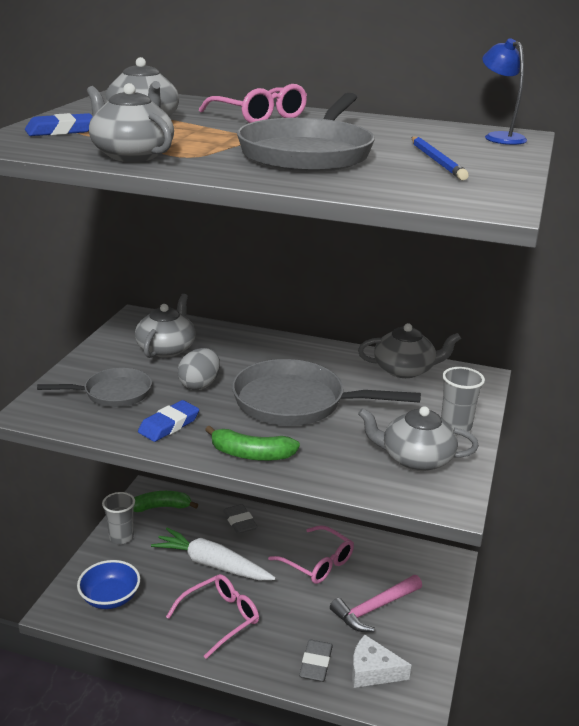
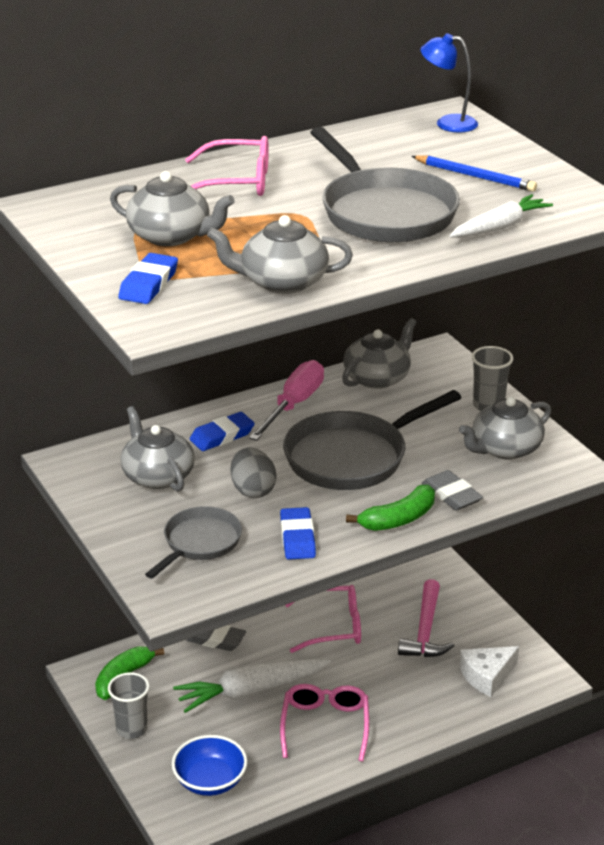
camera: 45 degrees left, 5 degrees up
grey eraser [299,640,333,682] -> grey eraser moved to [422,470,483,511]
none -> blue eraser [190,412,255,451]
none -> pink screwdriver [249,360,324,441]
none -> white carrot [449,194,553,237]

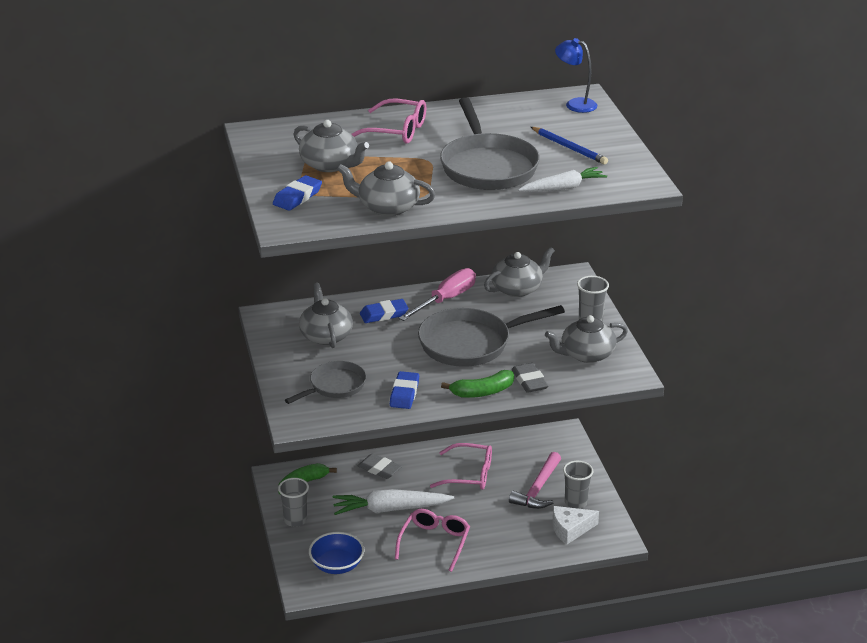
camera: 15 degrees right, 0 degrees up
grey egg [230,447,277,498] -> none
none -> grey cup [563,461,593,509]

